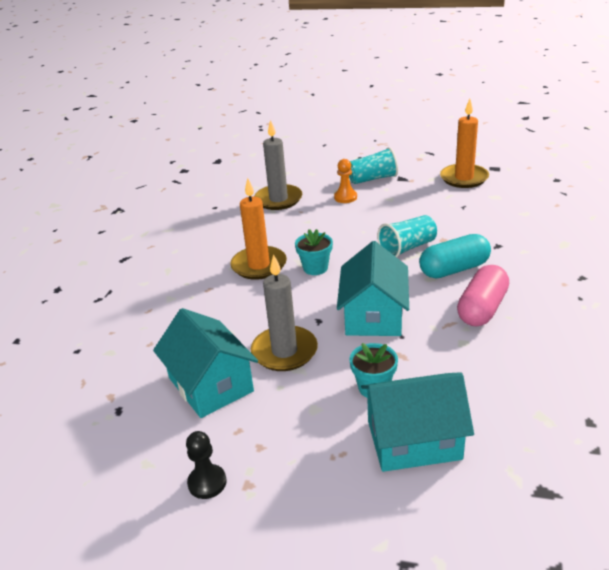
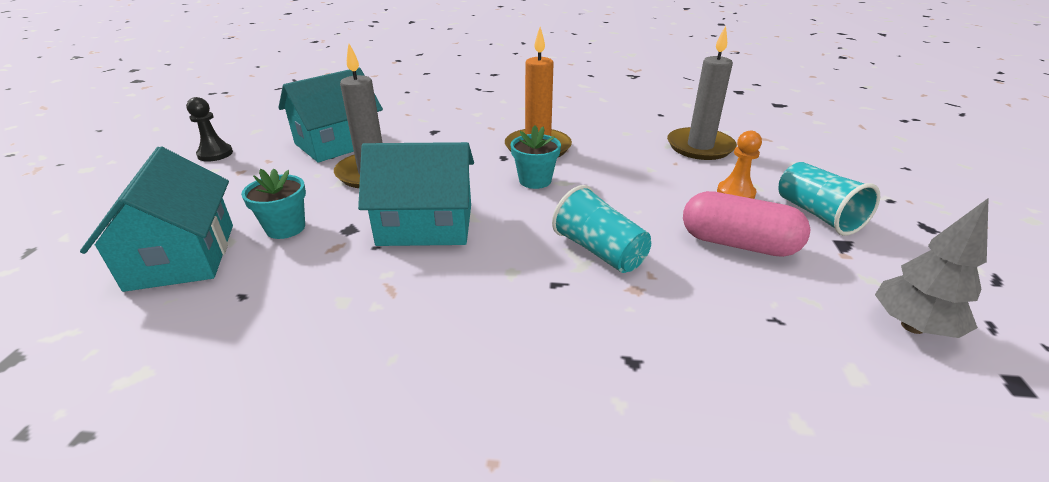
camera: 80 degrees right, 0 degrees up
turquoise capsule [419,234,491,278] -> none
orange candle [440,99,489,188] -> grey tree [875,198,989,338]
pink capsule [457,265,509,326] -> pink capsule moved to [683,191,810,257]

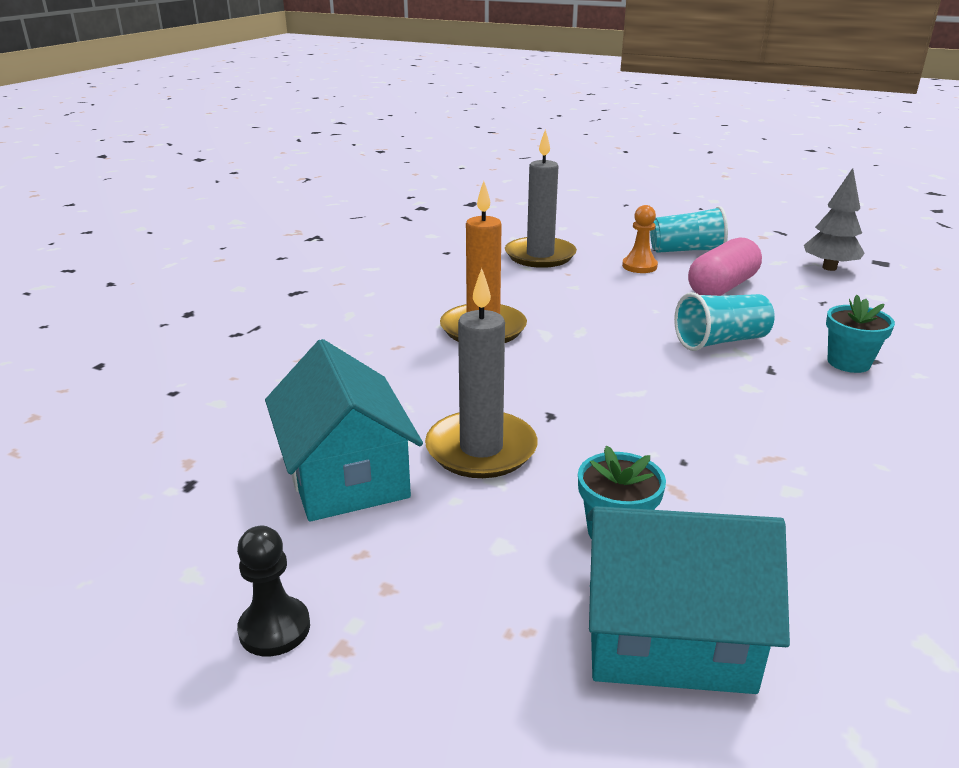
camera: 70 degrees left, 5 degrees down
turquoise house [358,142,474,246] -> none
turquoise flower pot [511,125,561,189] -> turquoise flower pot moved to [826,295,895,373]

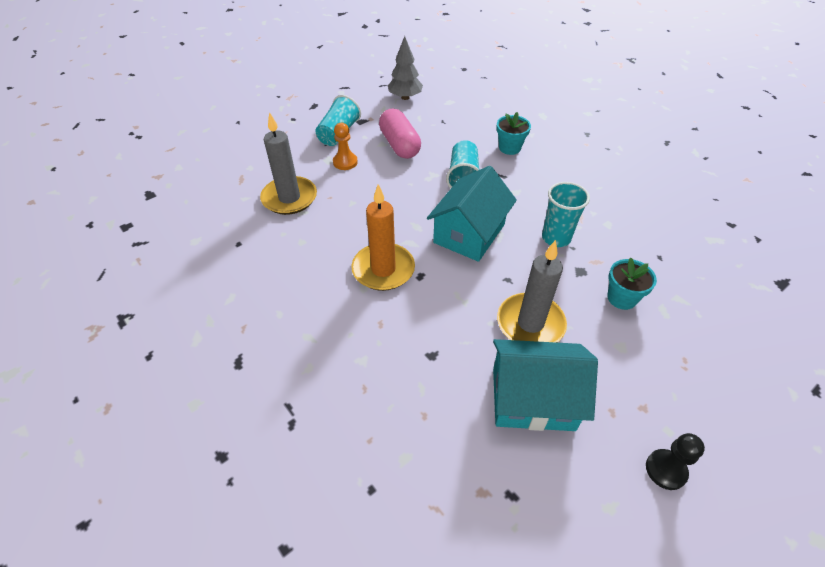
camera: 65 degrees left, 20 degrees up
turquoise house [586,506,790,694] -> turquoise house moved to [427,166,517,262]
none -> turquoise cup [542,182,590,247]

